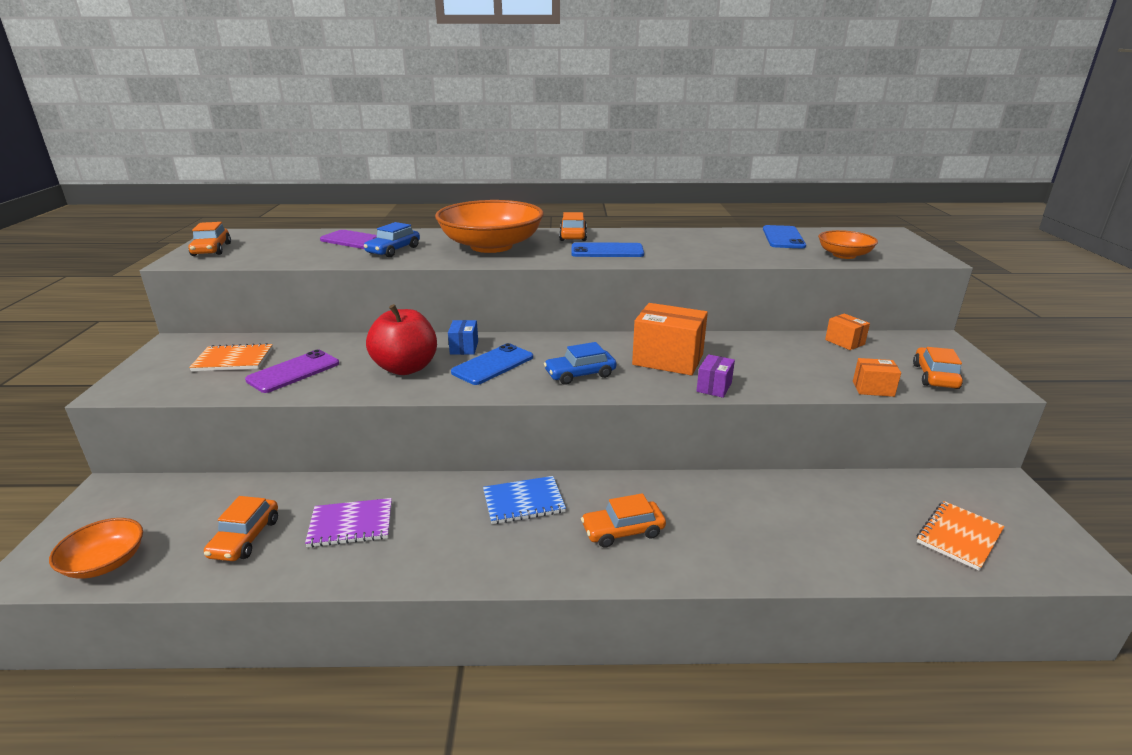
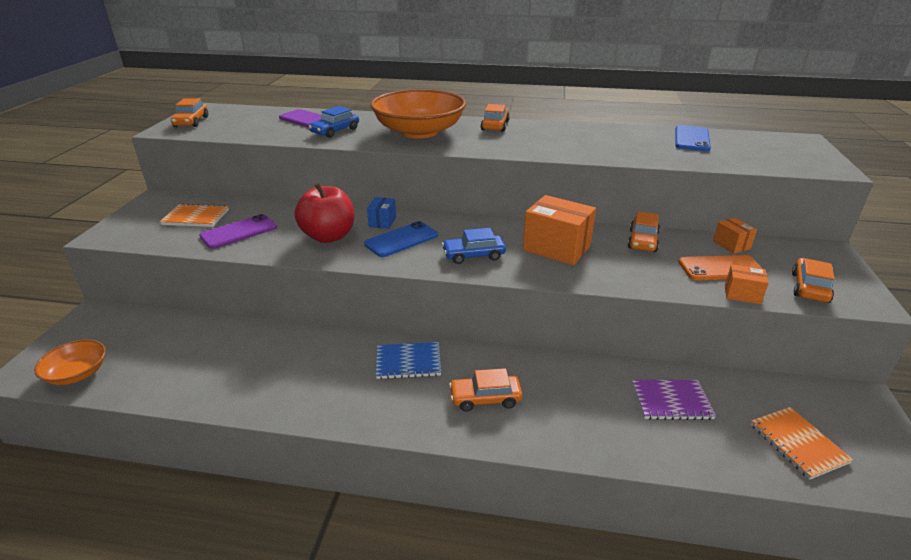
camera: 10 degrees right, 5 degrees up
orange car [204,496,278,561] -> orange car moved to [627,211,660,252]
purple notebook [305,498,392,547] -> purple notebook moved to [632,380,716,420]
blue phone [572,242,644,257] -> none
purple box [696,354,735,398] -> none
orange bowl [818,230,878,259] -> none
orange notebook [917,501,1005,571] -> orange notebook turned 75 degrees counterclockwise [750,407,853,480]
none -> orange phone [678,255,763,280]

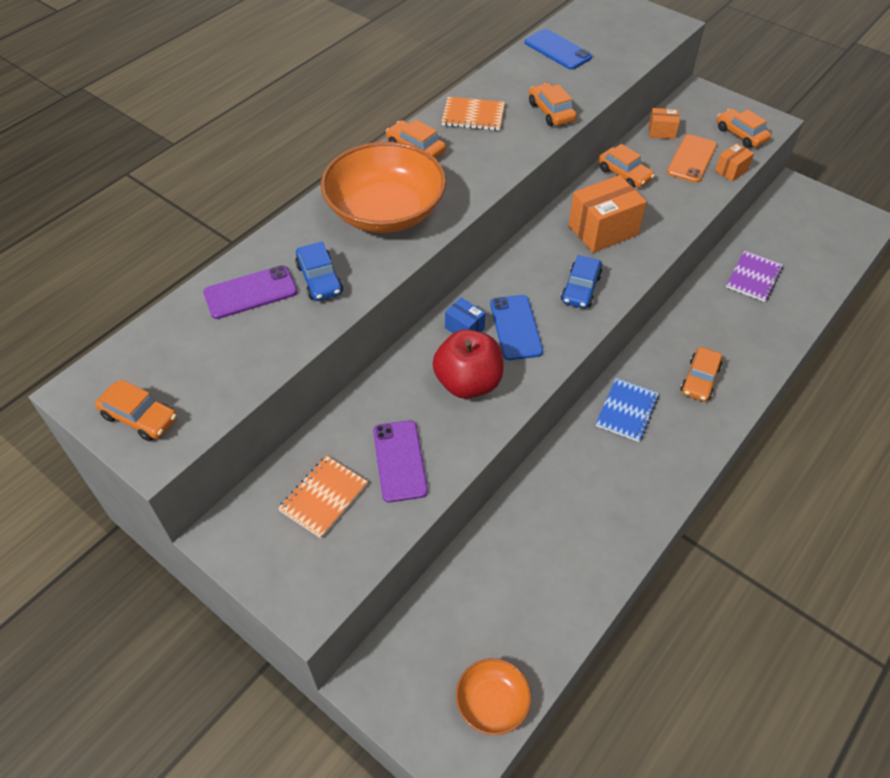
camera: 60 degrees left, 20 degrees up
orange notebook [750,407,853,480] -> orange notebook moved to [442,97,505,131]
none -> orange car [529,83,577,126]

